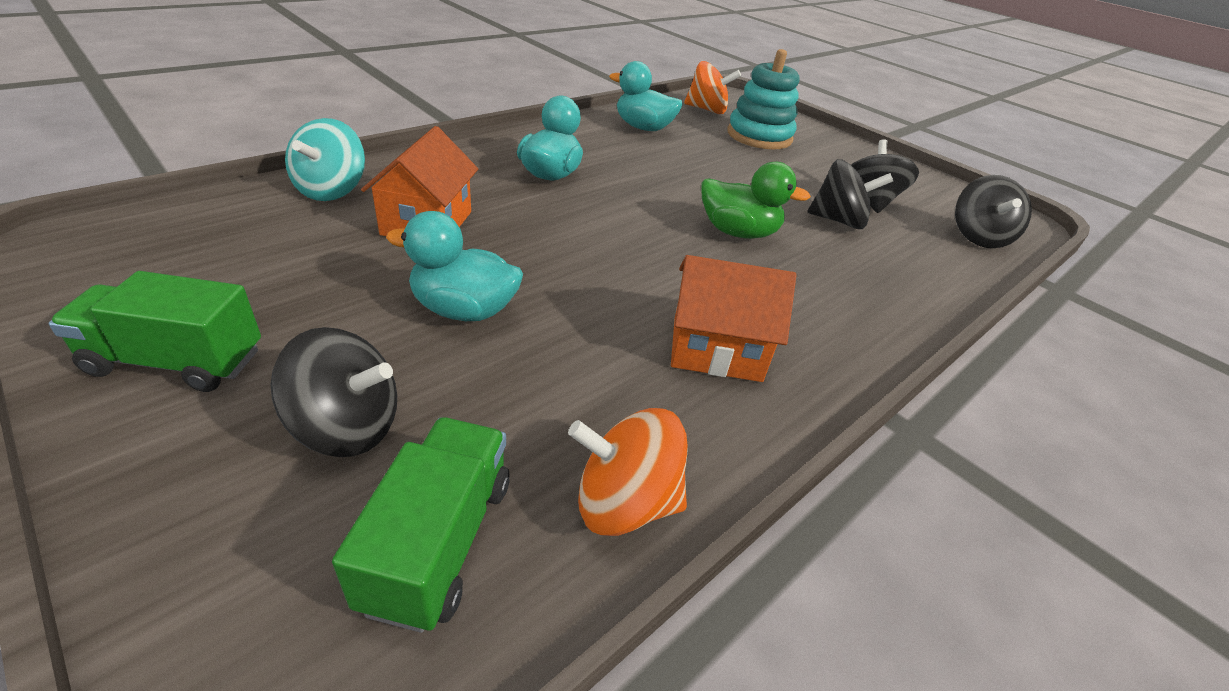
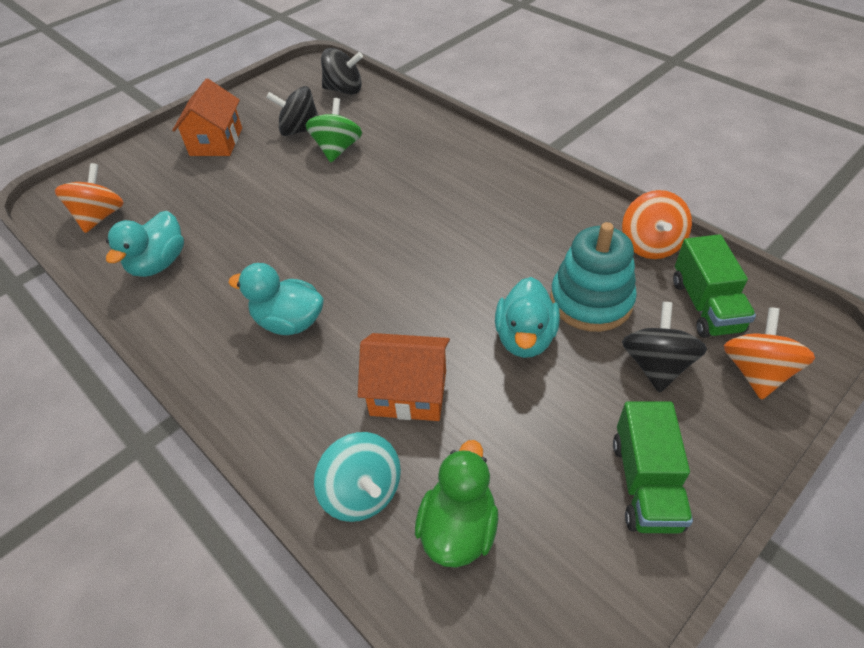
camera: 85 degrees left, 10 degrees up
turquoise spinning top [285,118,365,201] -> turquoise spinning top turned 45 degrees clockwise [314,432,401,522]
green truck [332,417,510,633] -> green truck turned 105 degrees counterclockwise [673,234,756,338]
orange house [671,255,796,382] -> orange house moved to [172,78,242,156]
green duck [701,162,811,239] -> green duck moved to [415,440,498,568]
turquoise stacking toy [728,49,800,149] -> turquoise stacking toy moved to [550,222,637,332]
black spinning top [807,159,893,229] -> green spinning top [305,98,362,162]
none -> orange spinning top [724,307,815,400]

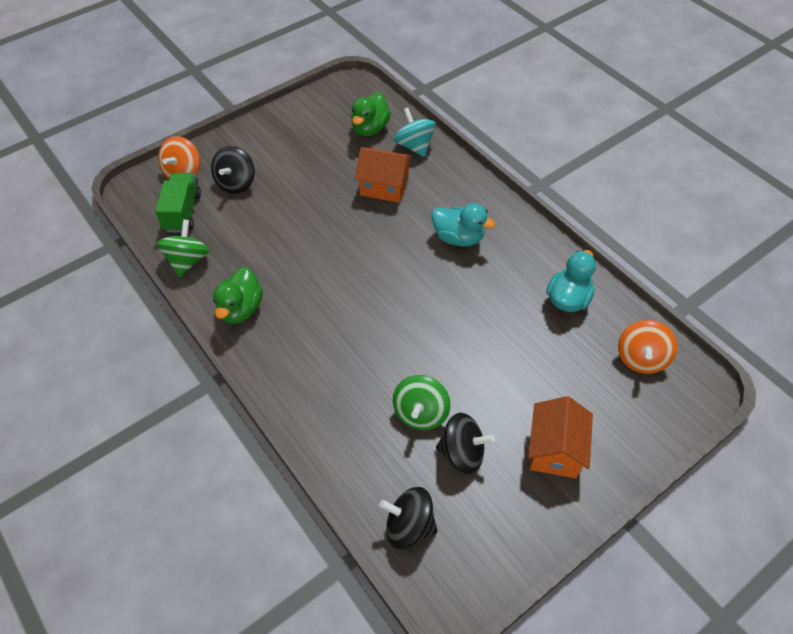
camera: 175 degrees left, 5 degrees up
turquoise duck [495,277,560,358] -> none
turquoise stacking toy [550,222,637,332] -> none
green truck [613,401,693,534] -> none
orange spinning top [622,190,692,259] -> green spinning top [157,219,209,277]
none -> green duck [213,267,263,324]

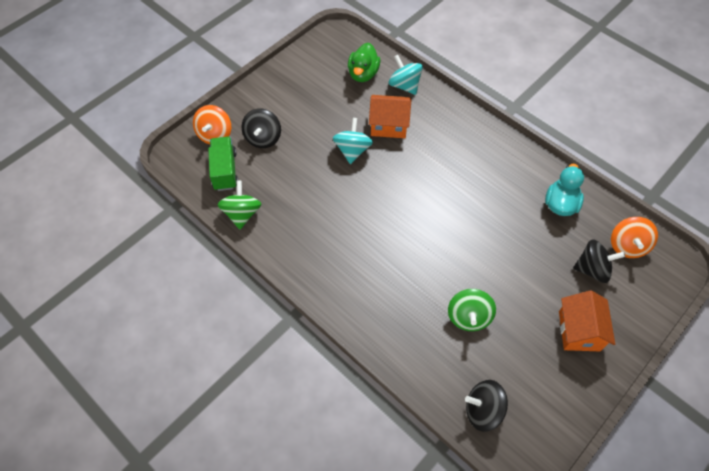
camera: 10 degrees left, 5 degrees up
green duck [213,267,263,324] -> none
turquoise duck [431,203,496,246] -> none
black spinning top [436,413,495,474] -> black spinning top moved to [573,239,625,283]
none -> turquoise spinning top [333,118,373,164]

